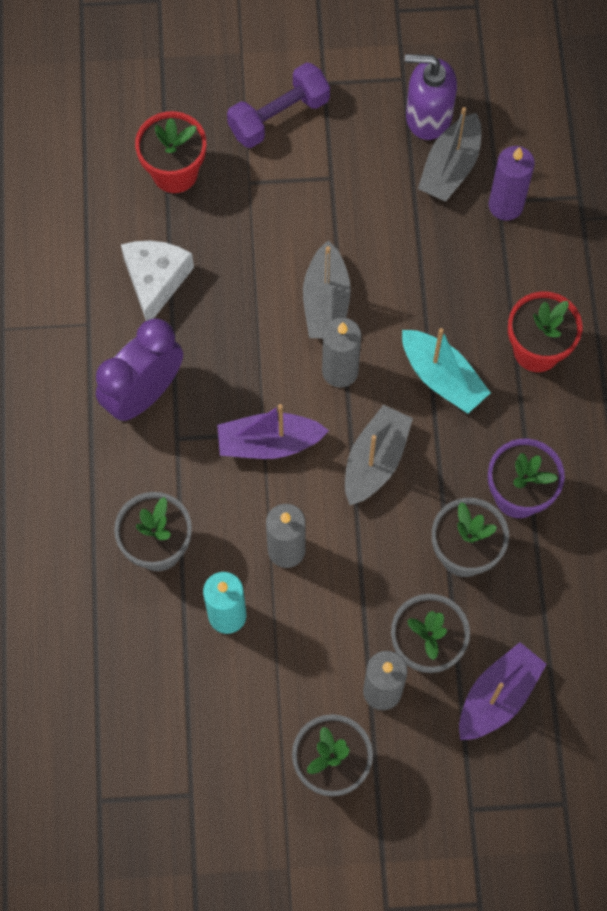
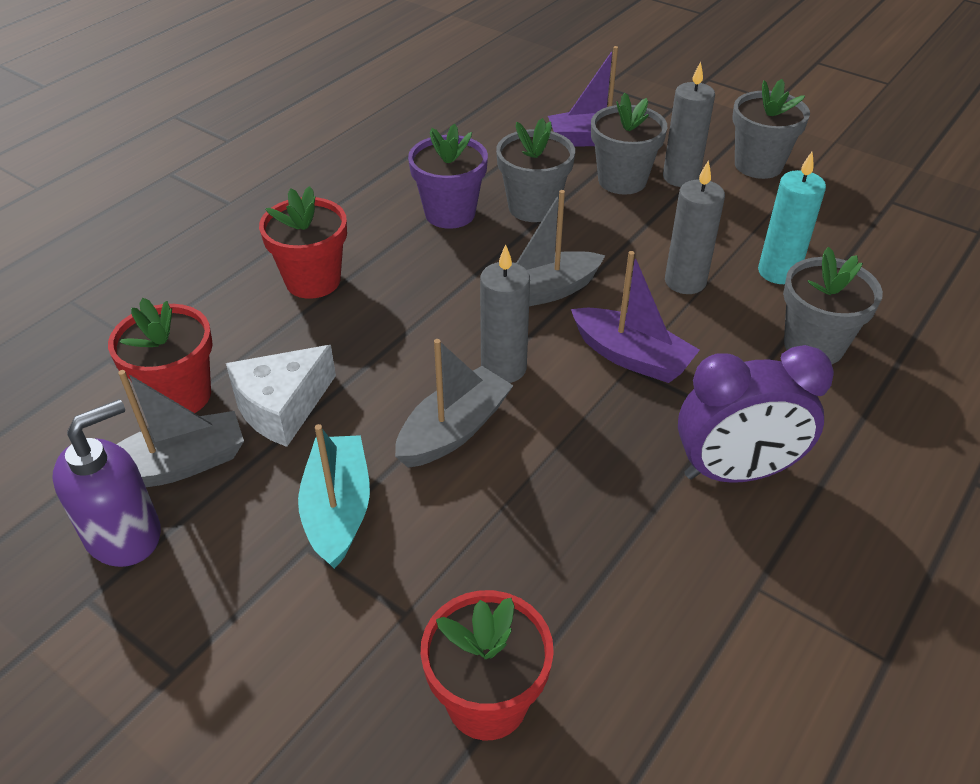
camera: 140 degrees left, 25 degrees down
white cheese [121,241,194,321] -> white cheese moved to [226,345,336,447]
purple dumbbell [227,62,330,148] -> none
turquoise boat [402,328,491,414] -> turquoise boat moved to [298,424,370,569]
purple soap dispenser [405,54,457,140] -> purple soap dispenser turned 90 degrees counterclockwise [52,399,161,567]
purple candle [488,146,535,221] -> red flower pot [108,298,213,413]

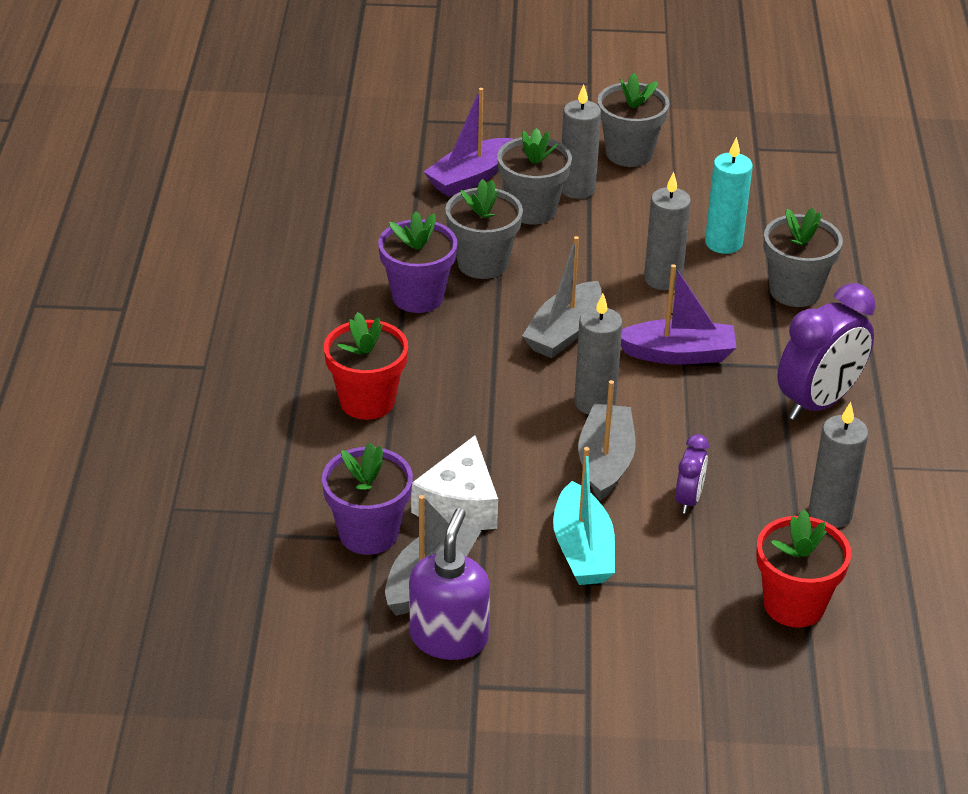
camera: 35 degrees left, 5 degrees down
red flower pot [108,298,213,413] -> purple flower pot [322,443,413,555]
turquoise boat [298,424,370,569] -> turquoise boat turned 150 degrees counterclockwise [553,447,615,585]
none -> purple clock [675,434,709,514]
none -> grey candle [809,402,868,528]

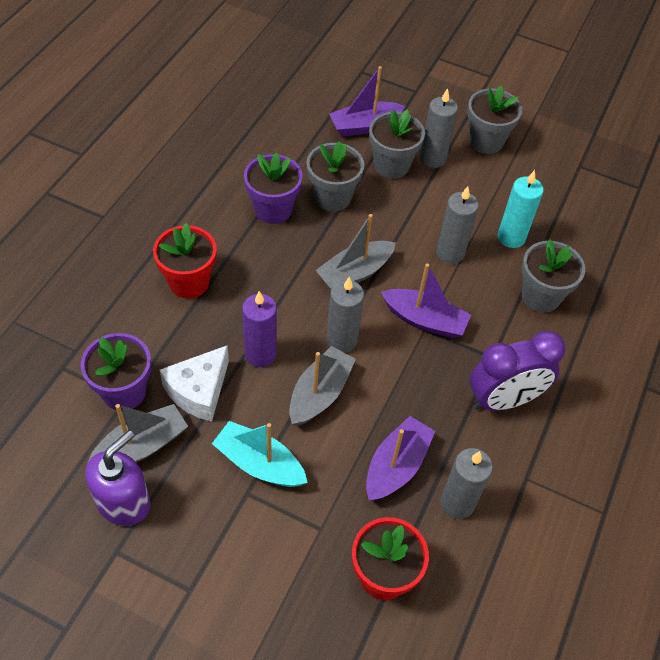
camera: 20 degrees right, 15 degrees up
turquoise boat [553,447,615,585] -> turquoise boat turned 105 degrees clockwise [212,421,308,487]
purple clock [675,434,709,514] -> none
none -> purple candle [242,291,277,367]
none -> purple boat [366,416,435,501]

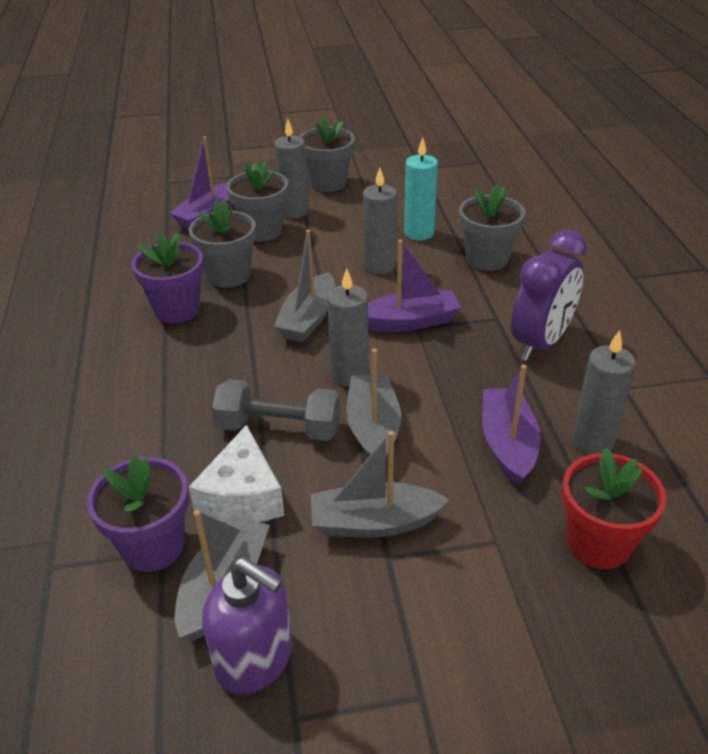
camera: 30 degrees left, 15 degrees down
purple soap dispenser [85,430,151,526] -> purple soap dispenser turned 120 degrees clockwise [202,557,293,695]
red flower pot [153,223,217,299] -> none
turquoise boat [212,421,308,487] -> grey boat [311,431,449,537]
purple candle [242,291,277,367] -> grey dumbbell [212,379,340,441]

